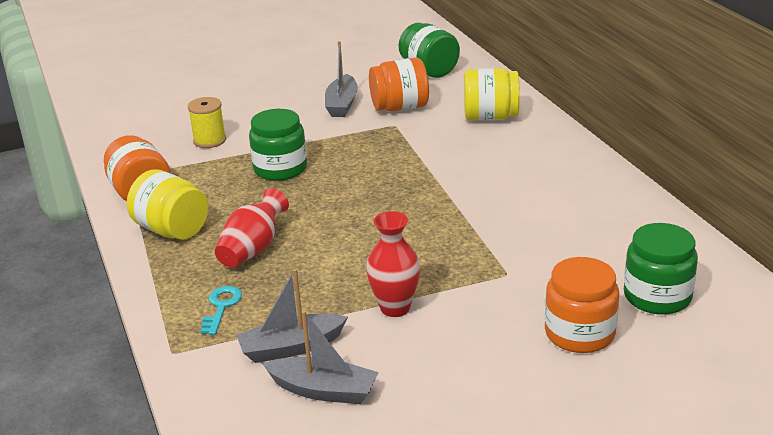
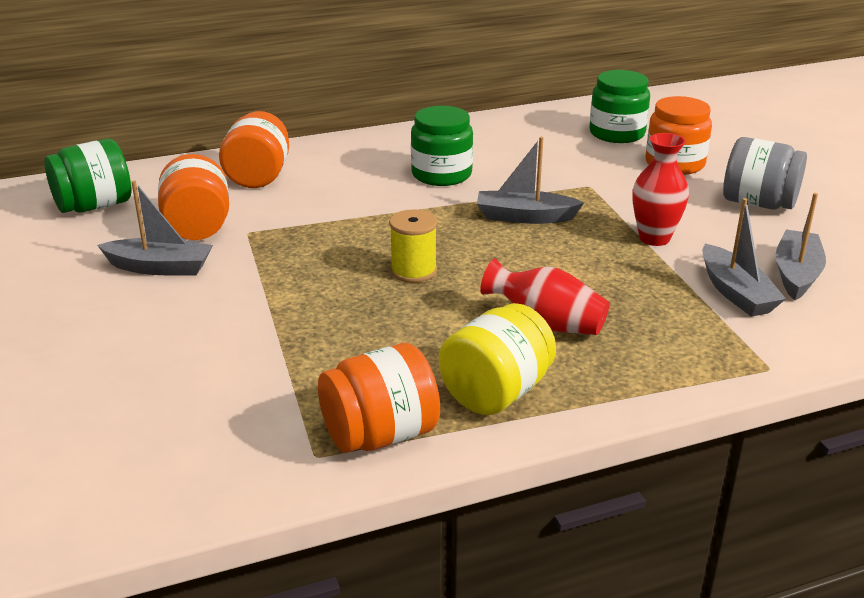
camera: 90 degrees left, 0 degrees up
yellow spool [188,97,226,148] -> yellow spool moved to [389,210,437,283]
turquoise key [200,286,242,335] -> none
green jar [249,109,307,181] -> green jar moved to [411,106,473,186]
yellow jar [464,68,520,121] -> orange jar [219,111,289,188]
none -> grey boat [477,137,584,224]
none -> grey jar [723,137,807,210]

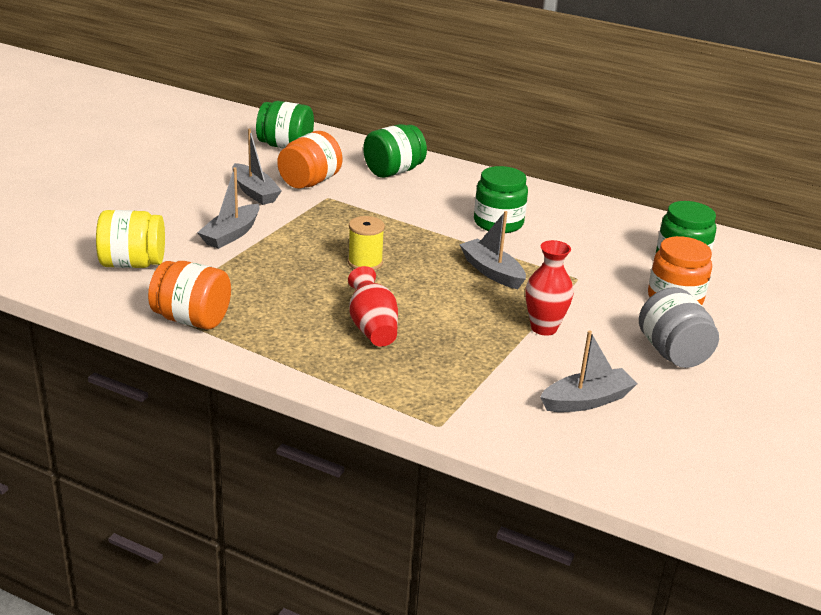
camera: 45 degrees right, 0 degrees up
orange jar [219,111,289,188] -> green jar [363,124,427,178]
yellow jar [439,303,556,415] -> yellow jar moved to [96,210,165,268]
grey boat [702,198,786,317] -> grey boat moved to [197,167,260,249]

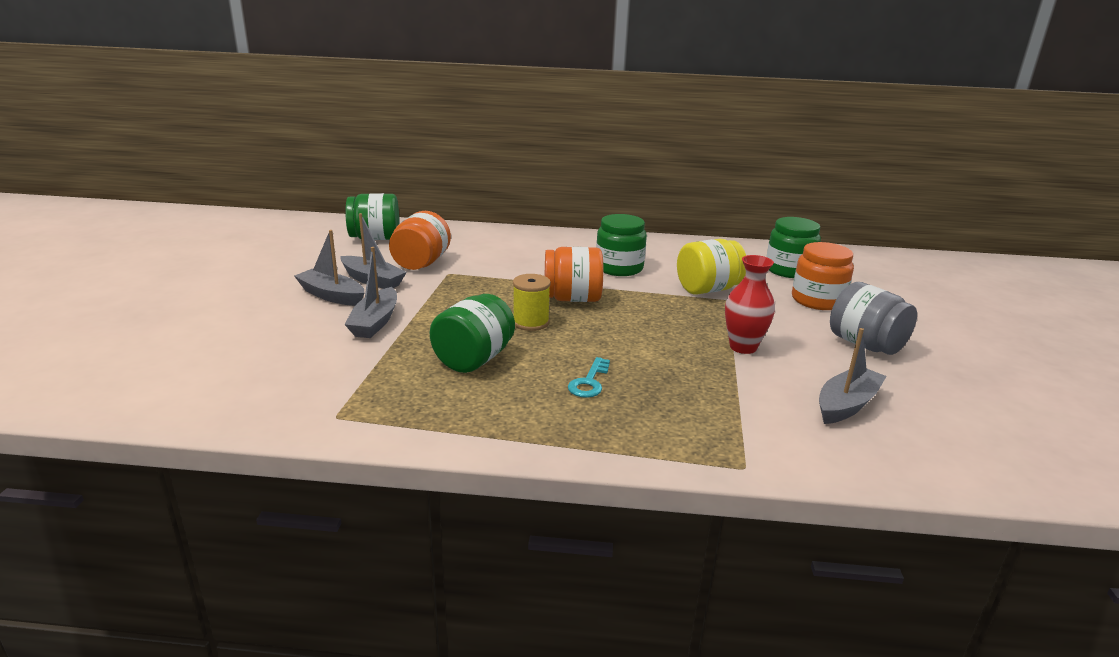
camera: 20 degrees left, 5 degrees down
yellow jar [96,210,165,268] -> yellow jar moved to [677,239,746,295]
orange jar [148,261,231,330] -> orange jar moved to [545,247,603,302]
red vase [348,266,398,347] -> turquoise key [568,357,610,398]
green jar [363,124,427,178] -> green jar moved to [430,294,515,373]
grey boat [459,211,526,289] -> grey boat moved to [294,230,365,306]

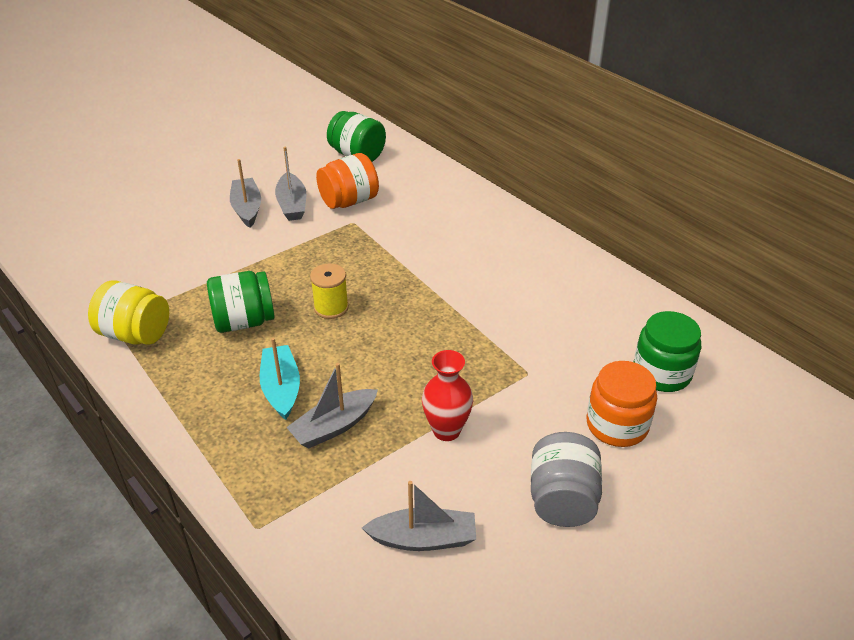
camera: 45 degrees right, 15 degrees up
grey boat [344,247,397,338] -> grey boat moved to [286,363,378,449]
orange jar [545,247,603,302] -> none
turquoise key [568,357,610,398] -> turquoise boat [260,337,300,420]
green jar [596,214,647,276] -> none
yellow jar [677,239,746,295] -> yellow jar moved to [88,281,169,345]

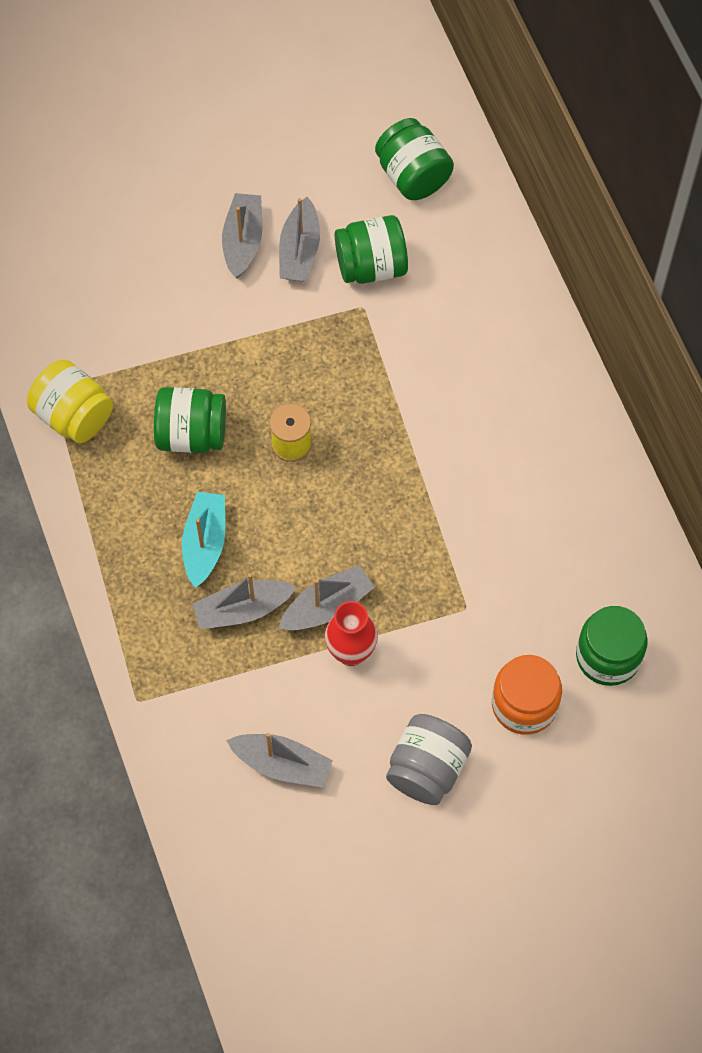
camera: 20 degrees right, 25 degrees up
orange jar [316,153,379,209] -> green jar [335,215,408,284]
none -> grey boat [279,565,375,630]

